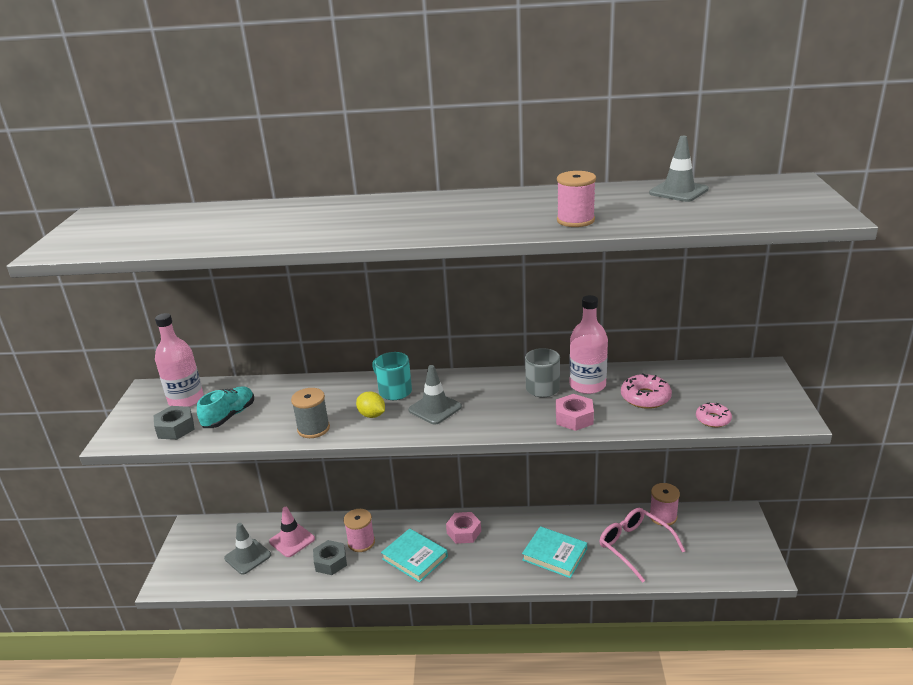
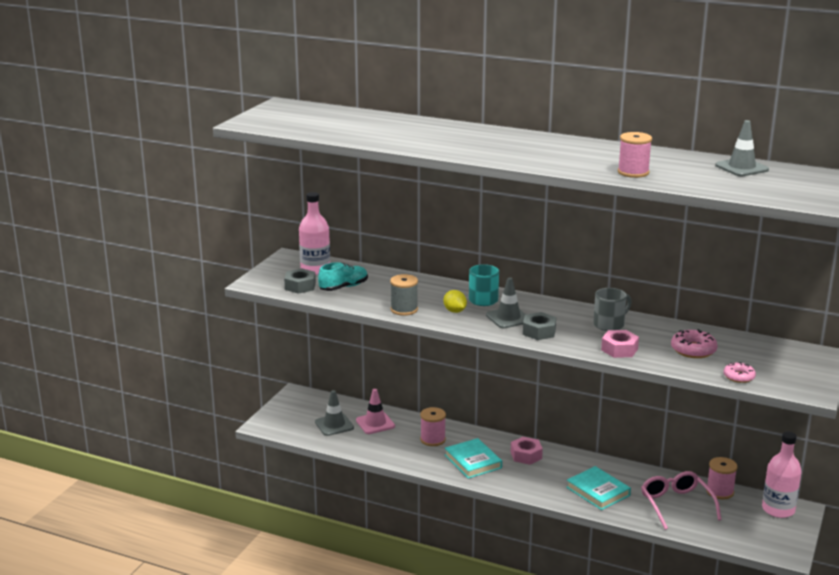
camera: 20 degrees right, 5 degrees down
grey nut [313,540,347,575] -> grey nut moved to [523,312,556,340]
pink bottle [569,295,608,394] -> pink bottle moved to [762,432,802,518]

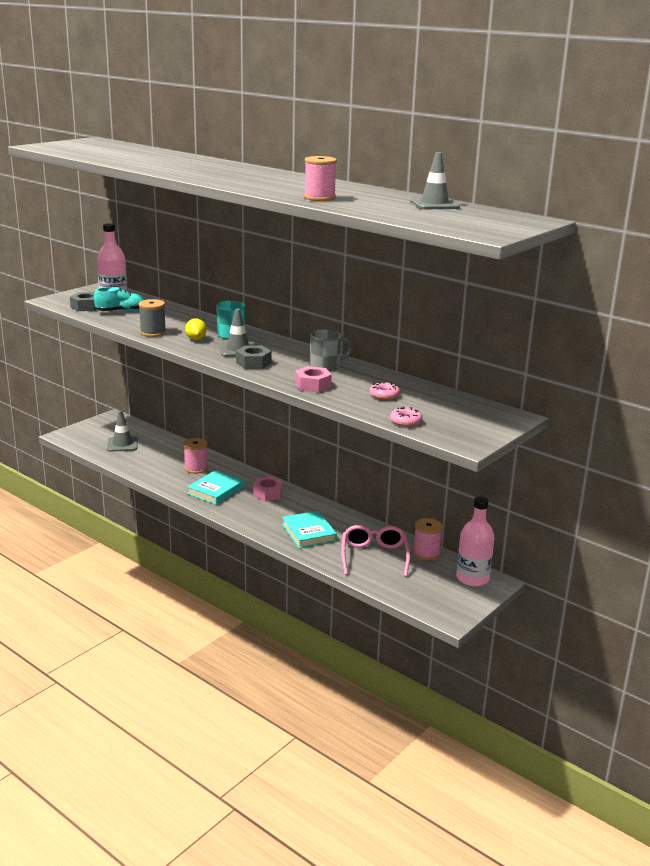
camera: 15 degrees right, 0 degrees up
pink traffic cone [356,389,395,434] -> none
turquoise book [445,438,502,479] -> turquoise book turned 45 degrees clockwise [187,470,244,505]
pink donut [671,329,718,358] -> pink donut [369,382,400,400], size x0.66

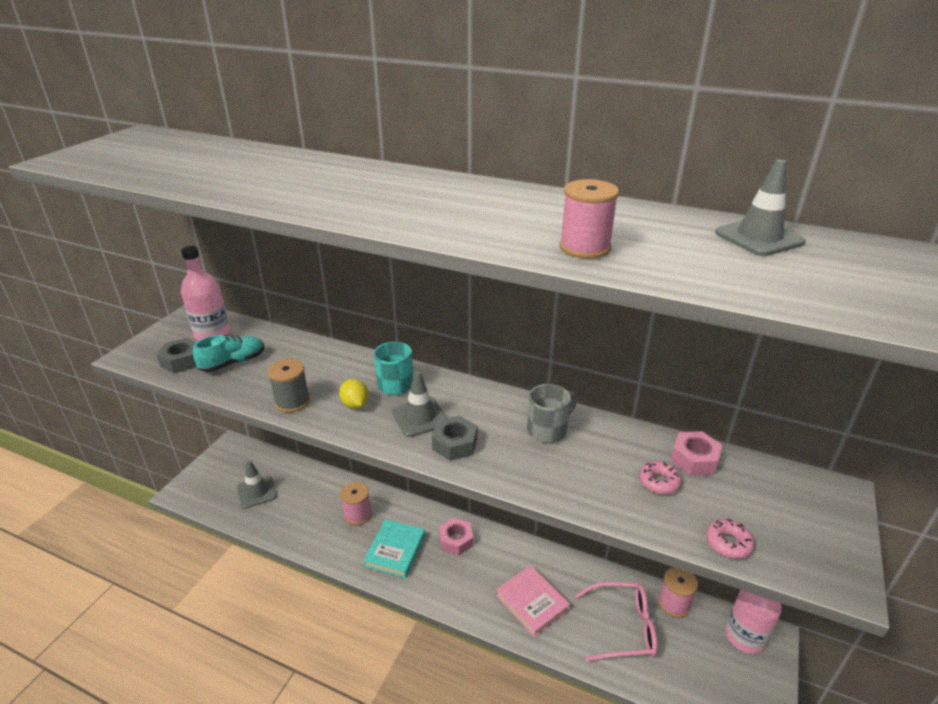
camera: 15 degrees left, 10 degrees up
turquoise book [282,511,337,548] -> pink book [496,565,570,638]
pink nut [295,366,332,393] -> pink nut moved to [670,431,722,476]
pink glasses [341,525,410,577] -> pink glasses turned 105 degrees clockwise [575,582,657,662]

